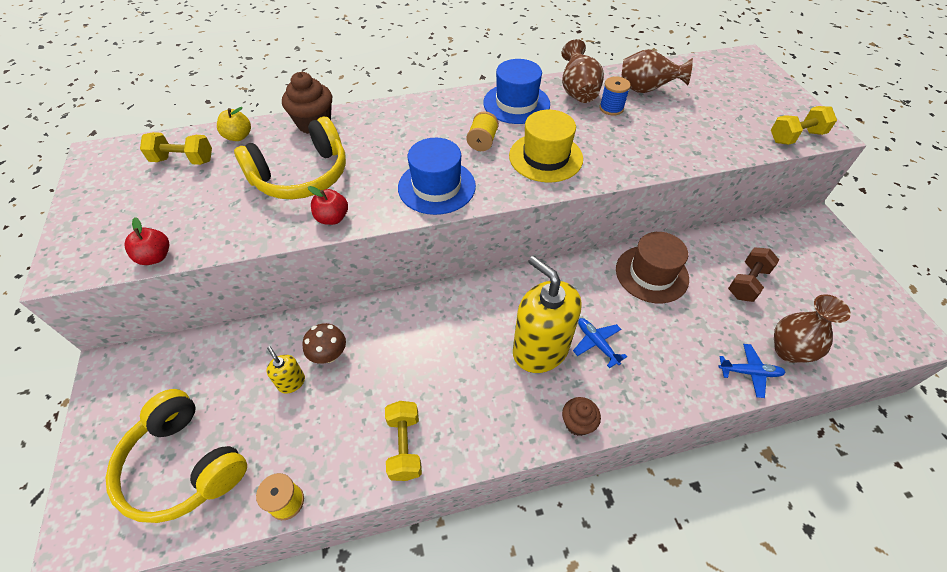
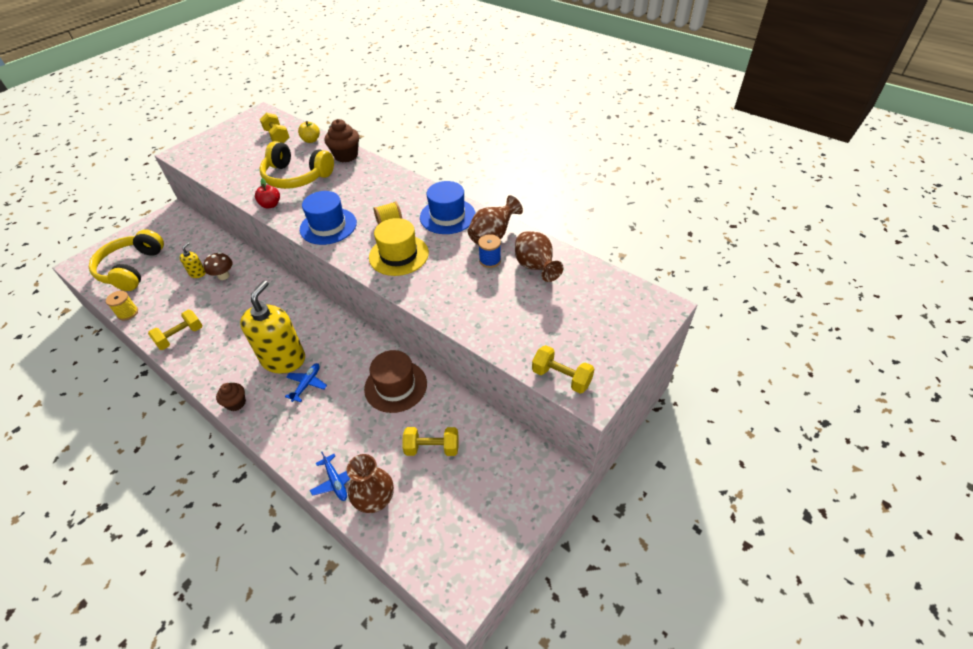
camera: 55 degrees right, 5 degrees down
red apple [124,217,169,265] -> none
brown dumbbell [728,247,779,302] -> yellow dumbbell [402,427,459,456]

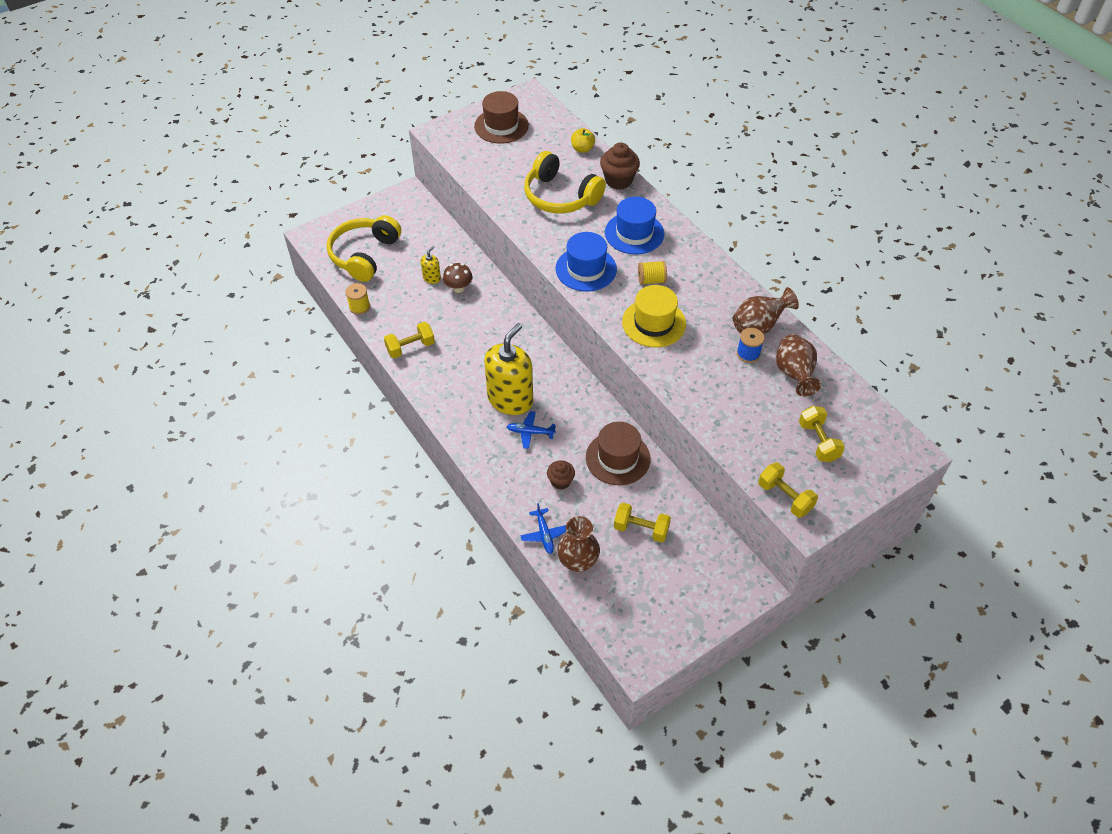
camera: 15 degrees right, 5 degrees up
brown cupcake [216,383,246,411] -> brown cupcake moved to [547,460,575,490]
red apple [255,178,280,209] -> none
yellow dumbbell [260,113,289,143] -> yellow dumbbell moved to [799,406,845,462]
blue plane [285,363,327,402] -> blue plane turned 120 degrees counterclockwise [506,411,556,449]
blue hat [420,181,476,234] -> blue hat moved to [605,197,664,254]
none -> brown hat [474,91,529,144]

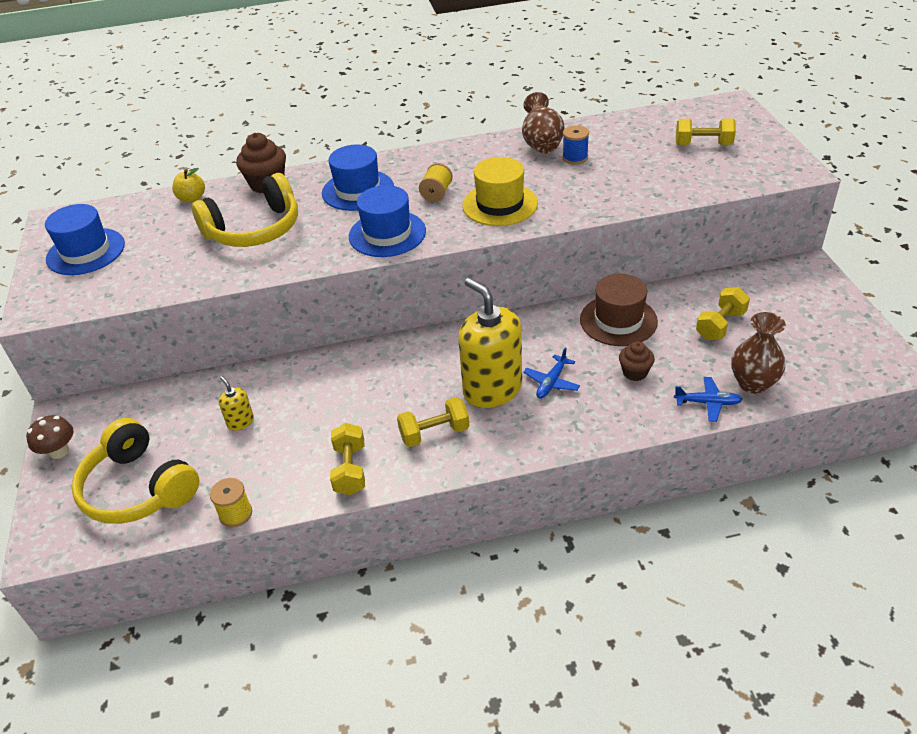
camera: 65 degrees left, 10 degrees down
brown mushroom [443,263,472,293] -> brown mushroom moved to [26,415,74,459]
brown hat [474,91,529,144] -> blue hat [45,204,125,275]
yellow dumbbell [758,463,818,518] -> yellow dumbbell moved to [397,397,469,447]
brown vase [776,334,821,397] -> none

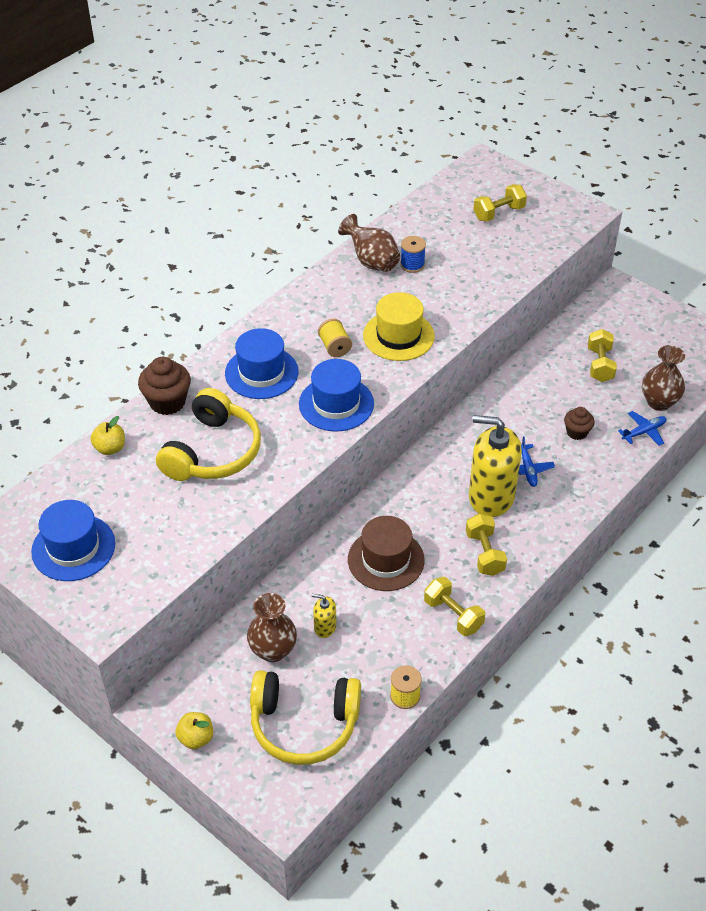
camera: 40 degrees left, 5 degrees up
brown mushroom [26,415,74,459] -> yellow apple [175,712,213,749]
yellow dumbbell [397,397,469,447] -> yellow dumbbell turned 45 degrees counterclockwise [466,514,507,576]
brown hat [580,274,658,346] -> brown hat moved to [348,516,425,591]
none -> brown vase [247,593,297,662]

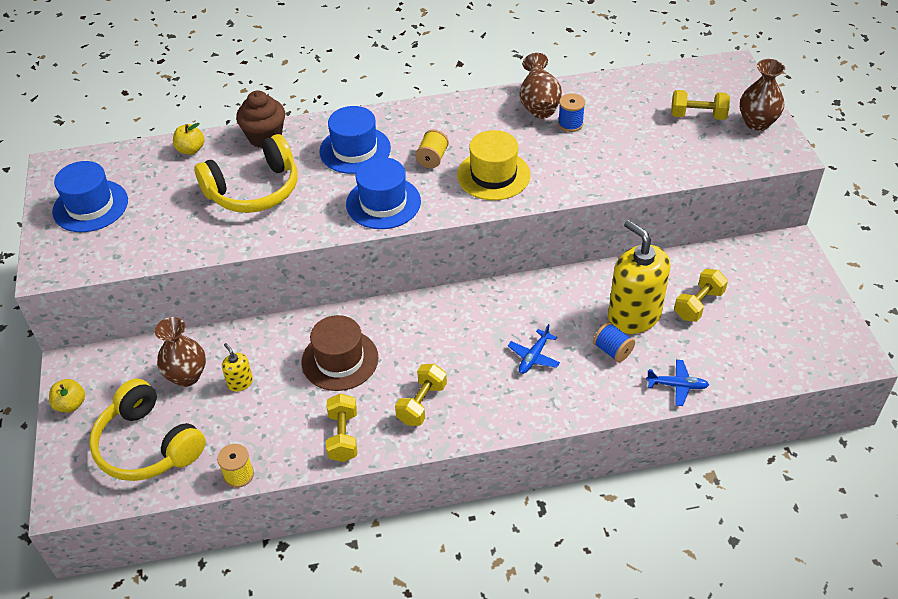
camera: 40 degrees right, 0 degrees up
yellow soap dispenser [469,415,522,517] -> yellow soap dispenser moved to [608,220,671,334]
brown cupcake [564,407,595,440] -> blue spool [593,322,635,362]
brown vase [642,345,685,411] -> brown vase moved to [740,59,785,131]

